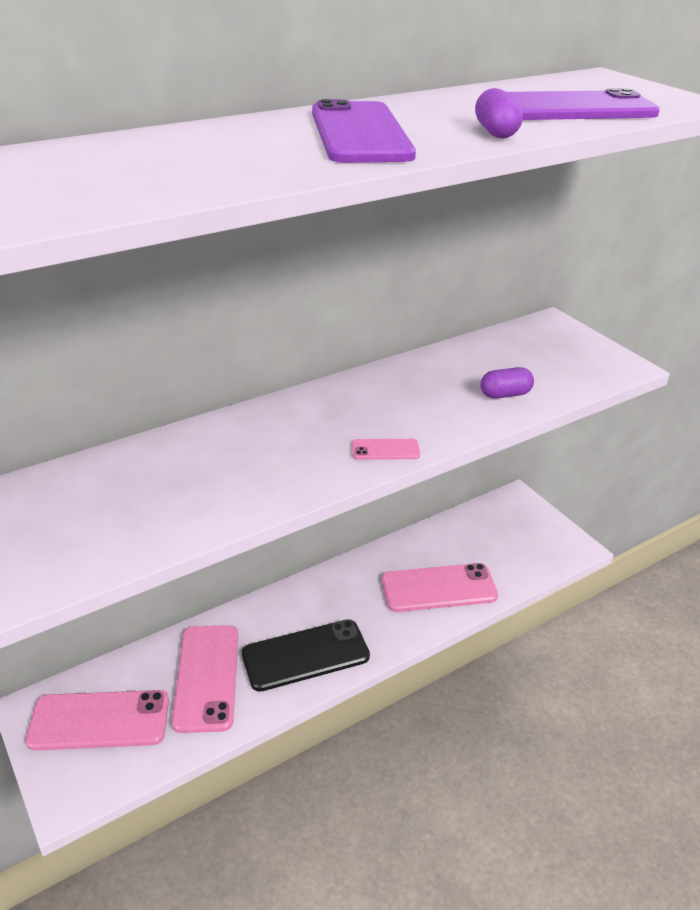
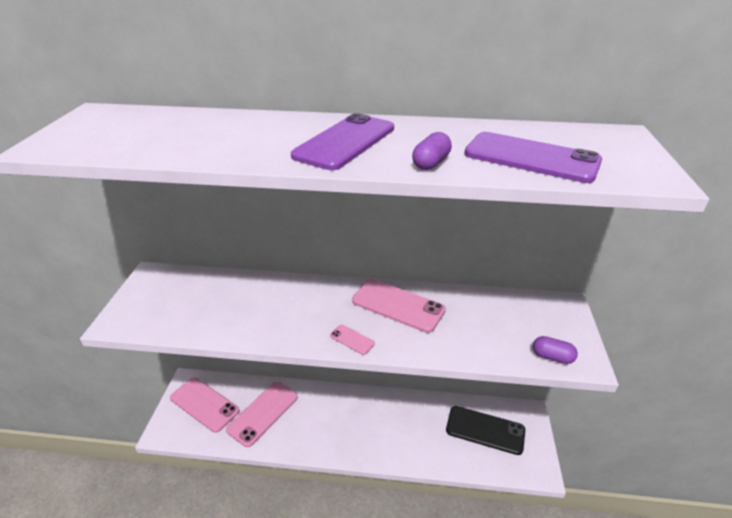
camera: 40 degrees right, 0 degrees up
black phone [242,619,370,692] -> black phone moved to [446,406,525,455]
pink phone [381,563,498,612] -> pink phone moved to [352,279,446,333]
purple capsule [480,367,534,399] -> purple capsule moved to [533,336,578,364]

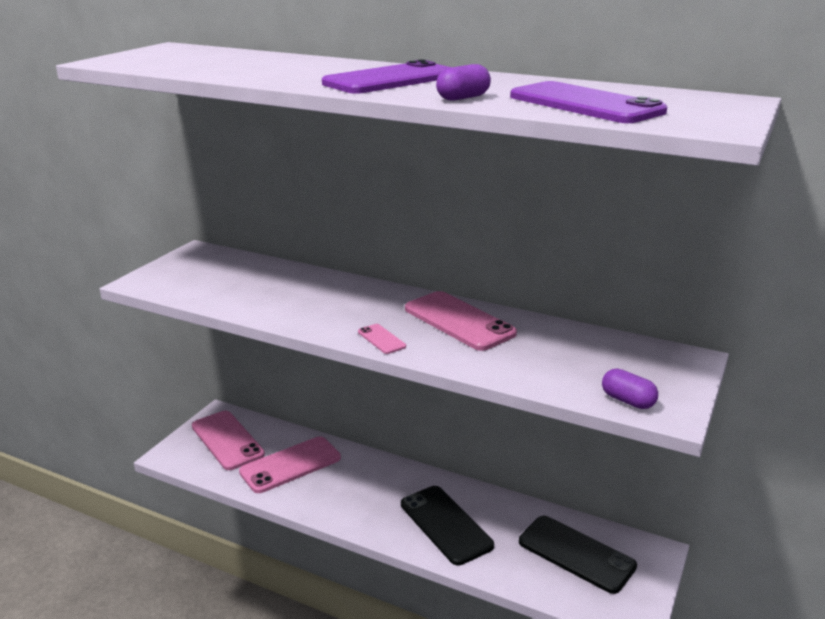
camera: 20 degrees right, 10 degrees down
none -> black phone [401,486,494,565]

